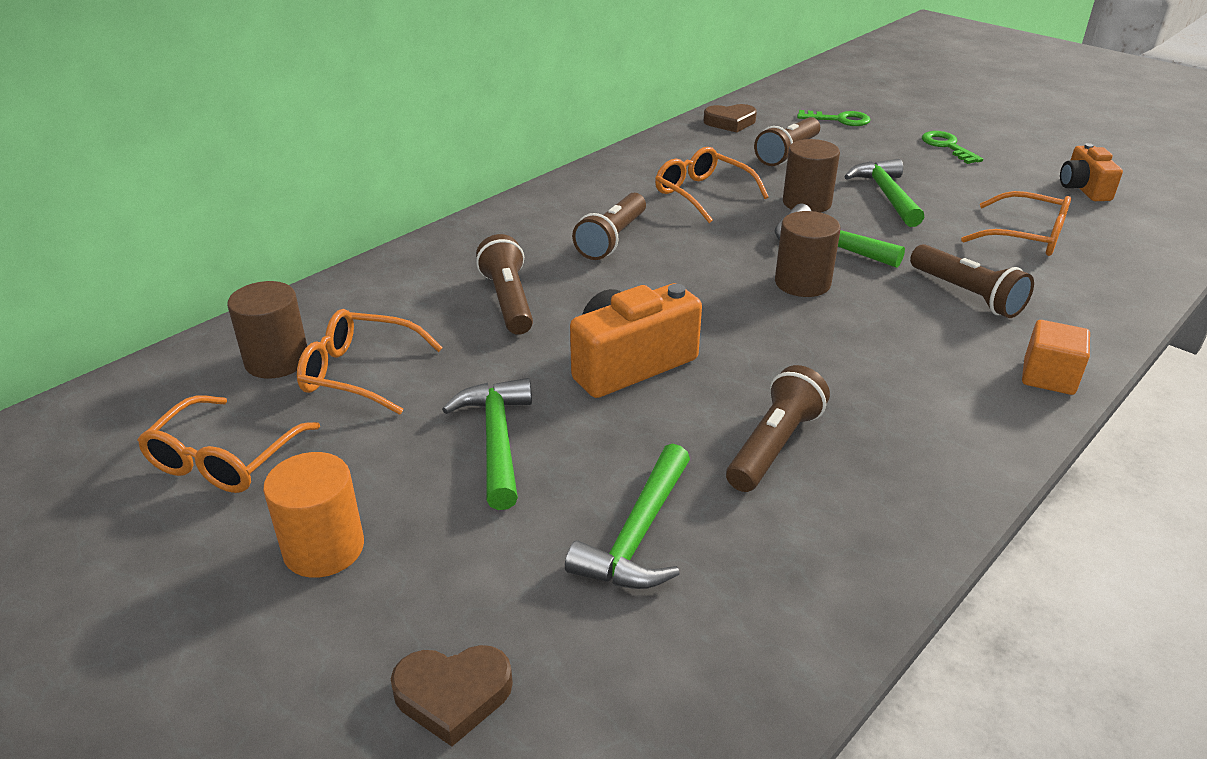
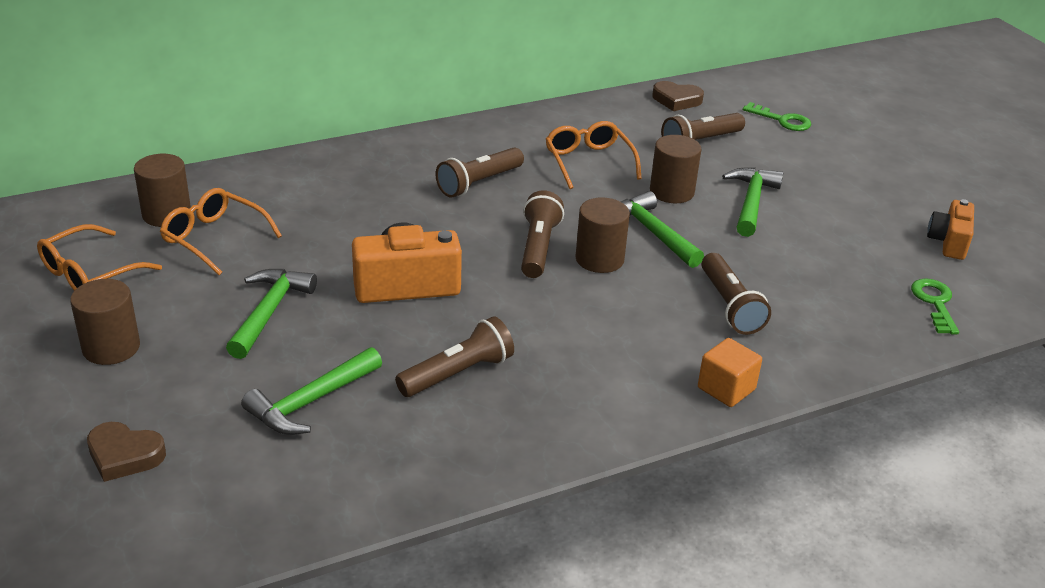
camera: 20 degrees right, 0 degrees up
orange cylinder [263,452,364,578] -> brown cylinder [70,279,140,365]
brown flashlight [476,234,533,335] -> brown flashlight moved to [521,191,564,278]
green key [922,131,983,164] -> green key moved to [911,278,959,334]
orange glasses [961,191,1071,256] -> none

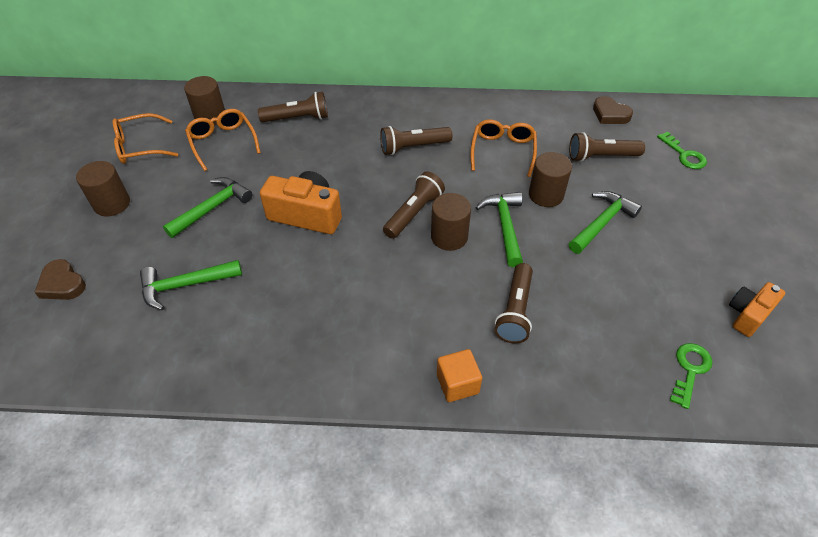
camera: 30 degrees right, 15 degrees up
brown flashlight [395,316,514,397] -> brown flashlight moved to [258,92,328,122]

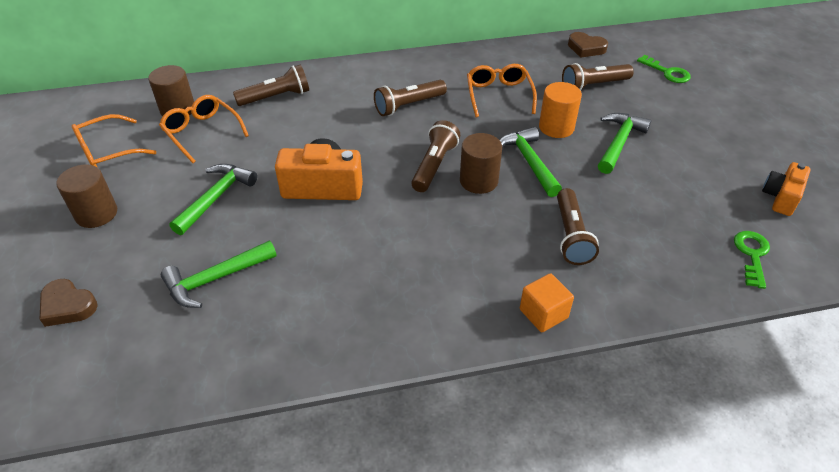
camera: 15 degrees left, 5 degrees down
brown cylinder [529,152,572,207] -> orange cylinder [539,82,582,138]

